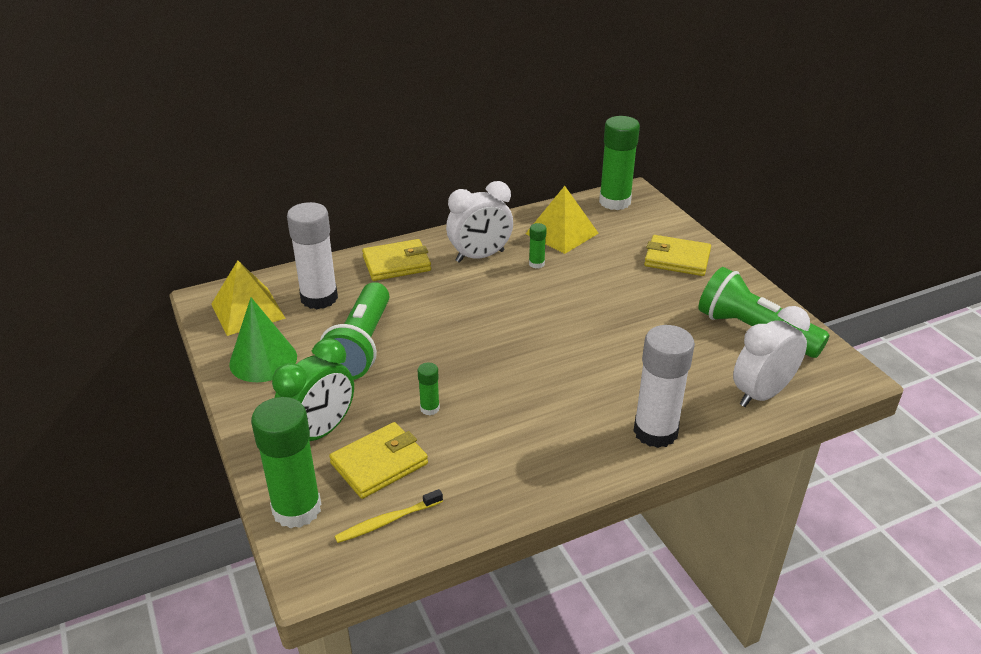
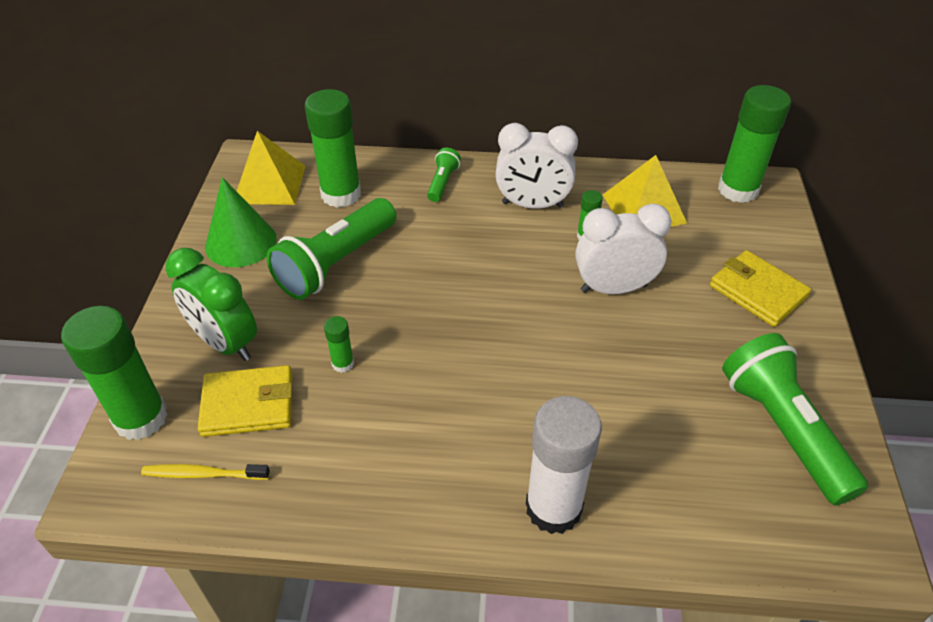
camera: 30 degrees right, 10 degrees up
green clock [272,338,354,441] -> green clock turned 60 degrees clockwise [166,248,257,361]
white glue stick [287,202,338,309] -> green glue stick [305,89,361,208]
yellow wallet [362,239,431,281] -> green flashlight [427,148,461,202]
white clock [733,306,810,407] -> white clock moved to [575,204,672,294]

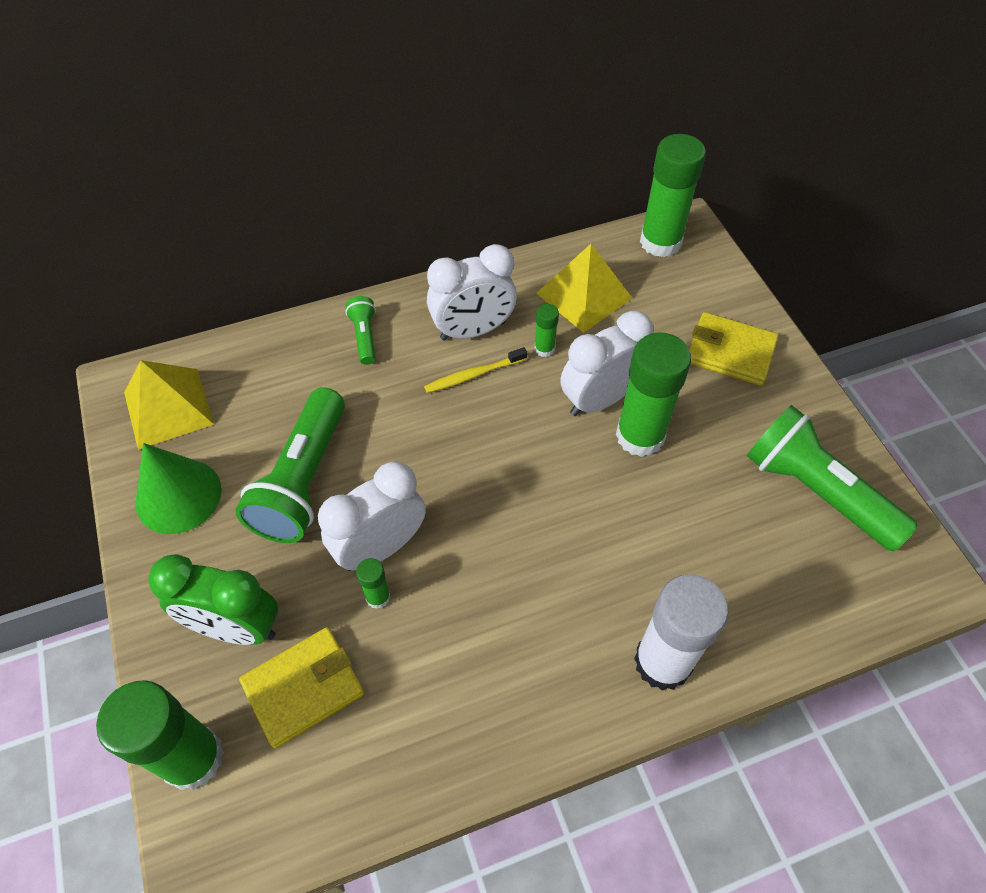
camera: 25 degrees left, 10 degrees up
yellow toothbrush [141,464,270,480] -> yellow toothbrush moved to [424,347,527,393]
green glue stick [305,89,361,208] -> green glue stick moved to [616,332,691,457]
none -> white clock [318,461,426,571]

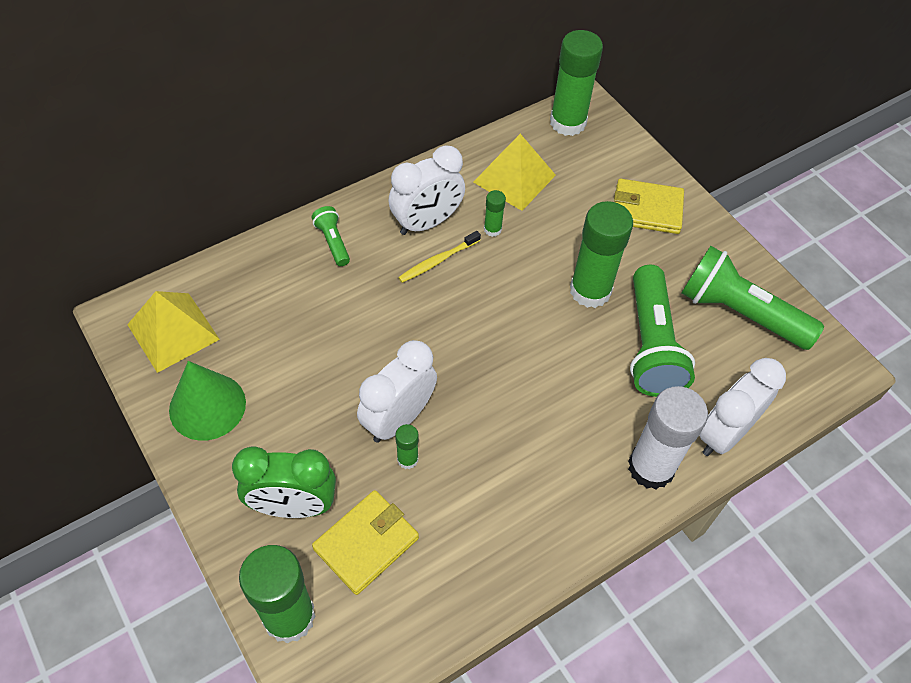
camera: 15 degrees left, 0 degrees up
green flashlight [235,387,345,543] -> green flashlight moved to [630,265,695,397]
white clock [561,311,653,416] -> white clock moved to [699,358,786,456]

